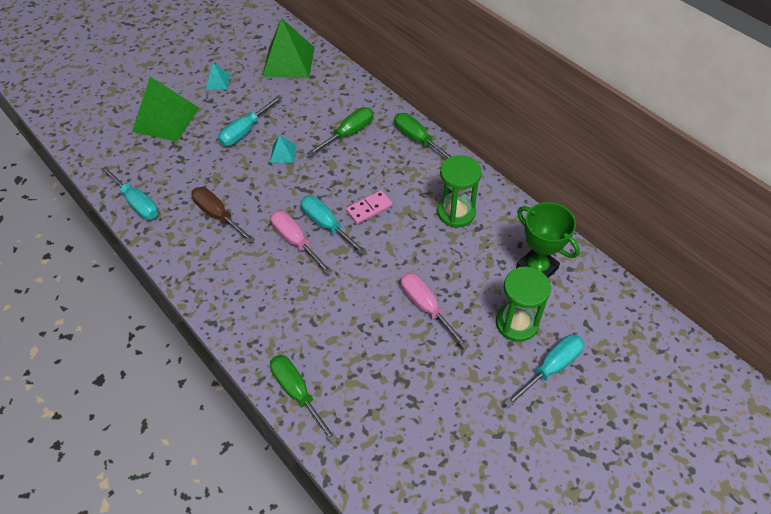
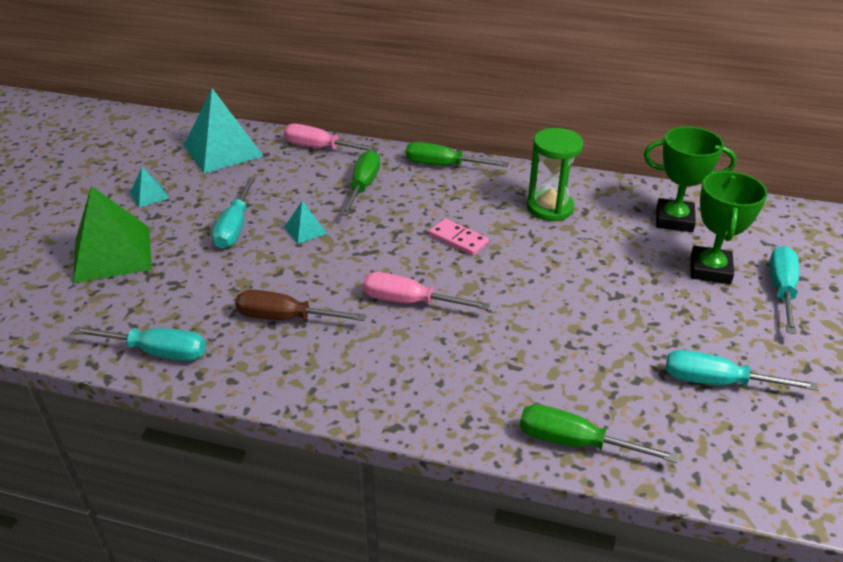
camera: 35 degrees left, 15 degrees down
green pyramid [262,18,314,78] -> turquoise pyramid [184,88,263,173]
turquoise screwdriver [301,196,367,255] -> turquoise screwdriver moved to [666,350,819,391]
pink domino [346,190,393,224] -> pink domino turned 75 degrees counterclockwise [429,219,489,256]
pink screwdriver [401,272,470,349] -> pink screwdriver moved to [284,124,379,152]
green hourglass [496,266,551,342] -> green trophy [691,171,768,284]

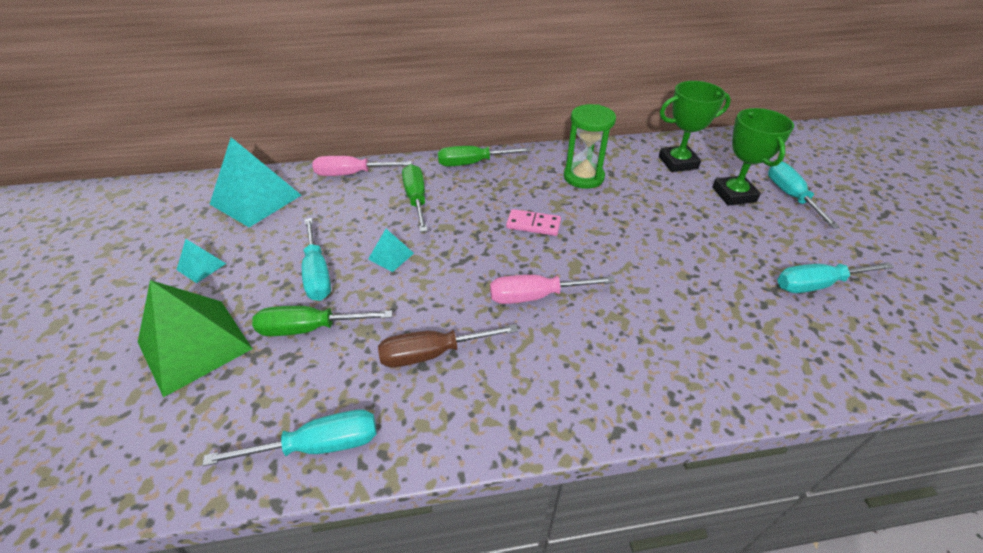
camera: 25 degrees left, 5 degrees up
green screwdriver [520,404,678,463] -> green screwdriver moved to [252,306,393,336]

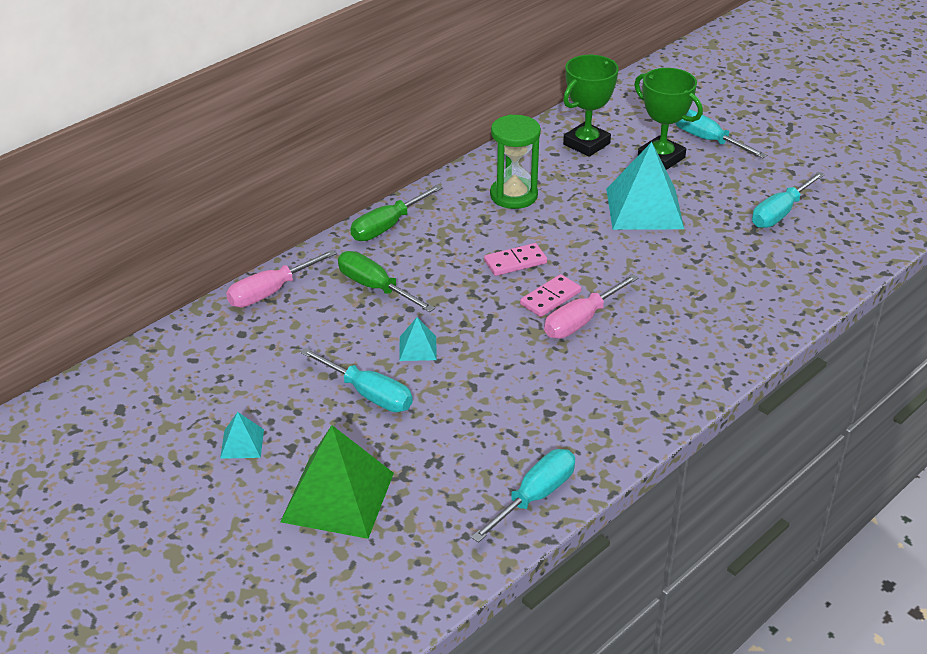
camera: 35 degrees left, 5 degrees down
turquoise pyramid [210,137,301,227] -> turquoise pyramid moved to [606,142,684,230]
green screwdriver [252,306,393,336] -> none
brown screwdriver [378,324,518,367] -> none
none -> pink domino [520,274,581,317]

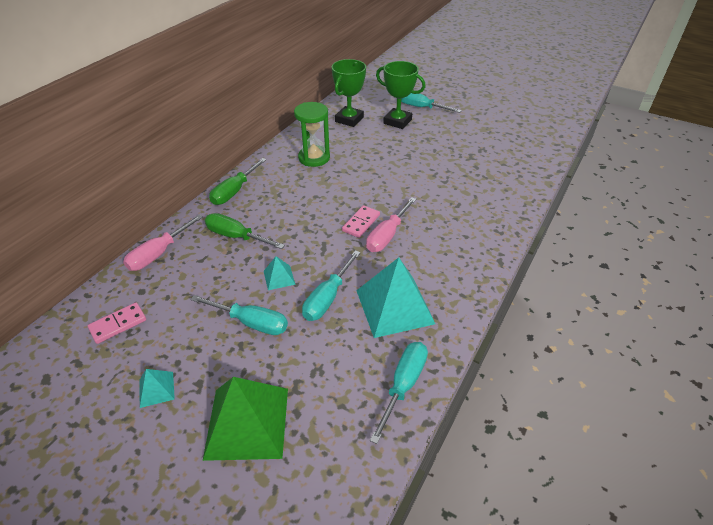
camera: 15 degrees left, 5 degrees up
pink domino [484,243,547,276] -> pink domino moved to [88,303,146,344]
turquoise pyramid [606,142,684,230] -> turquoise pyramid moved to [356,257,435,338]
turquoise screwdriver [752,172,825,228] -> turquoise screwdriver moved to [302,250,361,321]

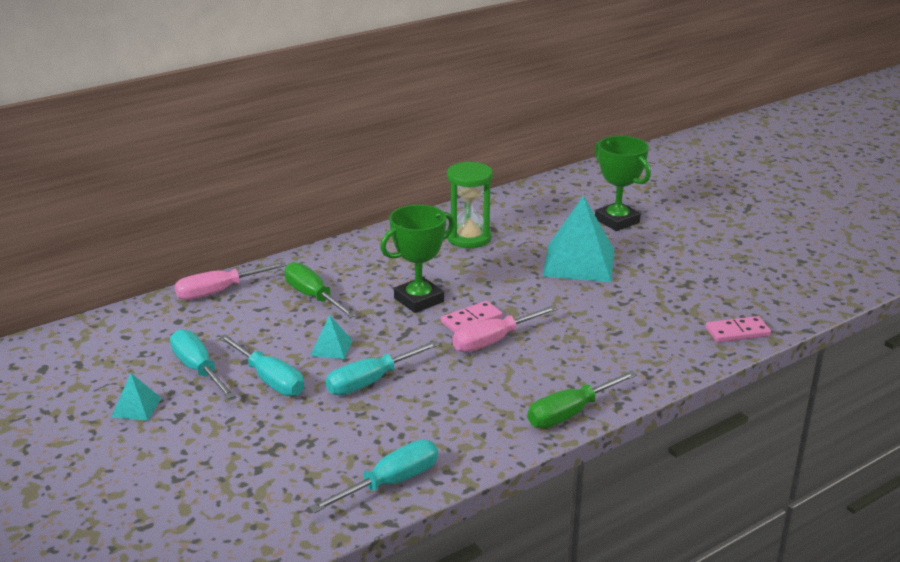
camera: 25 degrees right, 15 degrees down
pink domino [88,303,146,344] -> pink domino moved to [706,316,771,342]
green pyramid [203,377,288,461] -> none
green screwdriver [209,158,267,205] -> green screwdriver moved to [528,371,637,428]
green trophy [332,59,366,127] -> green trophy moved to [380,205,454,313]
turquoise pyramid [356,257,435,338] -> turquoise pyramid moved to [543,195,614,282]
turquoise screwdriver [401,93,462,113] -> turquoise screwdriver moved to [170,329,236,399]

